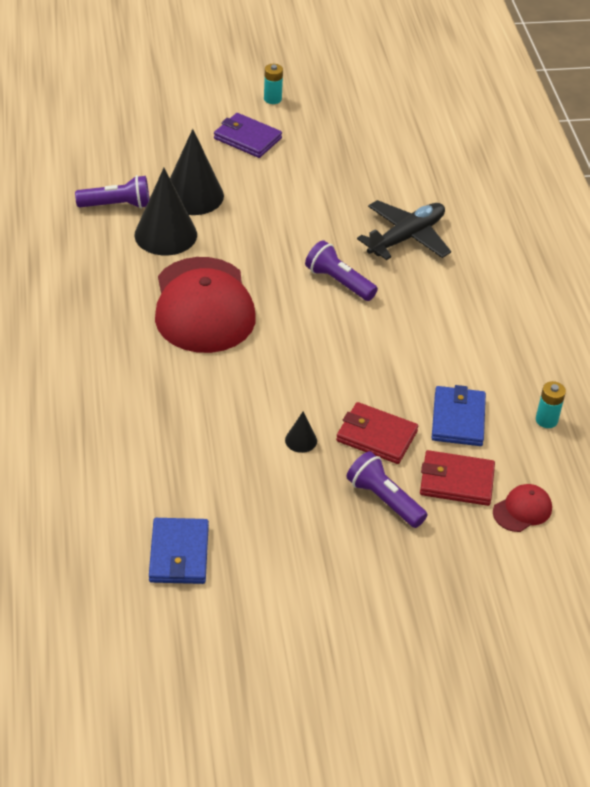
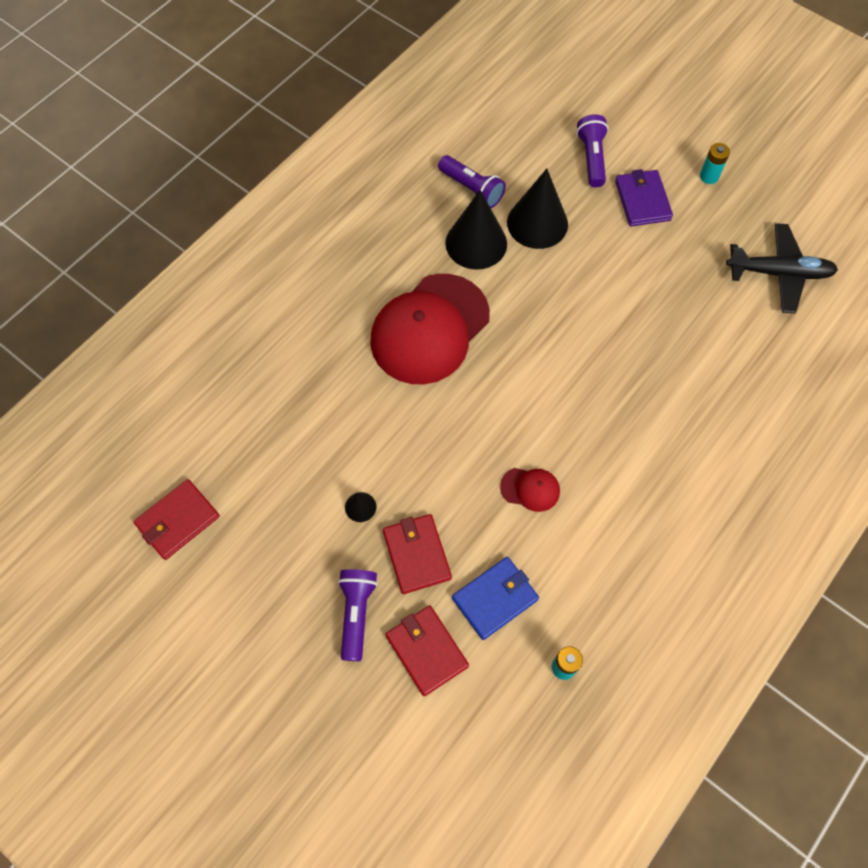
camera: 50 degrees right, 20 degrees up
blue wallet [149,518,209,584] -> red wallet [134,479,220,560]
purple flashlight [305,240,378,301] -> purple flashlight moved to [576,114,609,187]
black plane [357,200,451,260] -> black plane moved to [726,223,838,314]
red cap [493,484,552,532] -> red cap moved to [500,468,560,512]

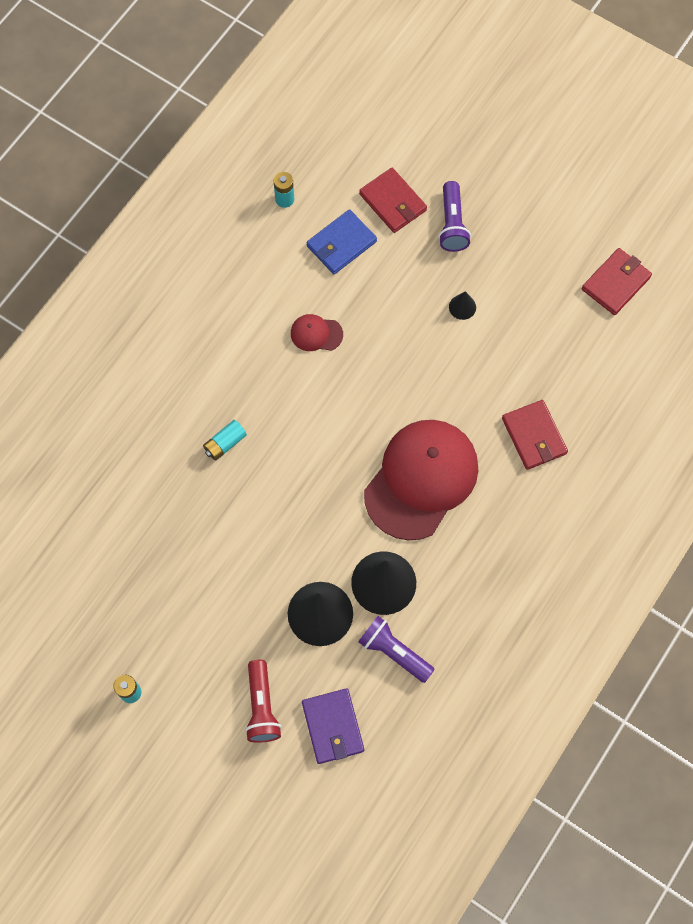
camera: 175 degrees right, 5 degrees up
red wallet [383,514,452,594] -> red wallet moved to [502,400,568,470]
purple flashlight [576,114,609,187] -> red flashlight [245,660,282,743]
purple wallet [615,169,673,226] -> purple wallet moved to [302,688,364,764]
black plane [726,223,838,314] -> none
none -> turquoise battery [203,420,247,461]

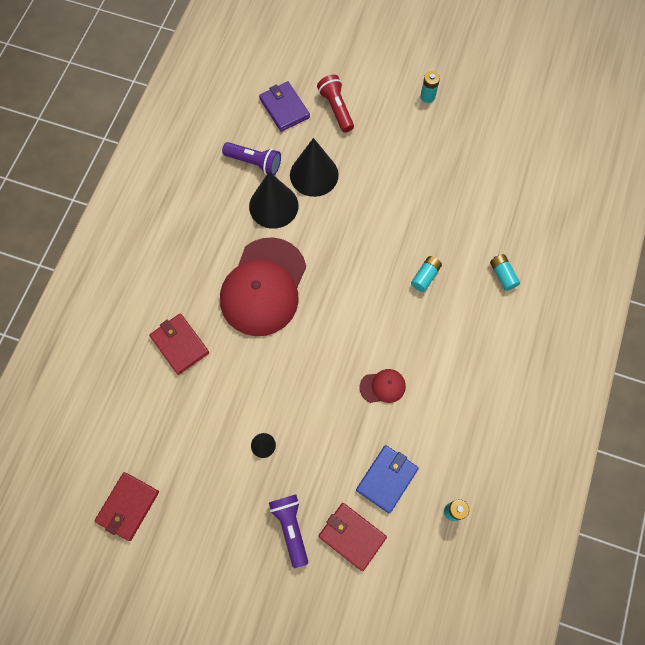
camera: 165 degrees right, 0 degrees up
none -> turquoise battery [490,254,520,291]

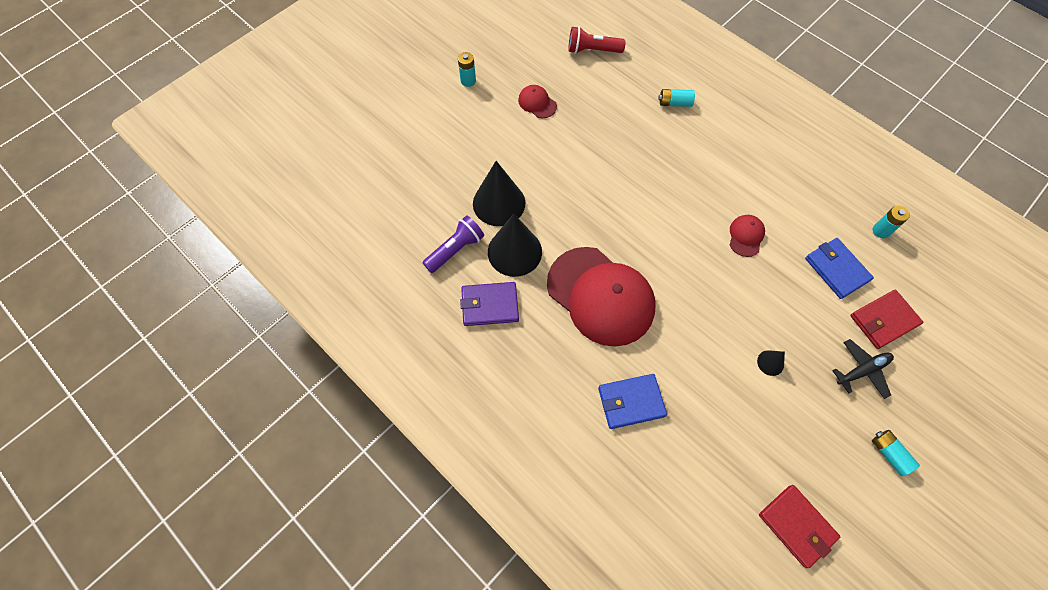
camera: 65 degrees left, 5 degrees down
red wallet [149,314,209,375] -> blue wallet [598,374,667,429]
purple wallet [259,81,310,132] -> purple wallet moved to [460,282,519,326]
purple flashlight [269,494,308,568] -> black plane [832,339,894,399]
red flashlight [317,75,354,133] -> red flashlight moved to [568,26,626,54]
turquoise battery [411,256,442,292] -> turquoise battery moved to [872,430,920,476]
none -> red cap [518,85,557,118]

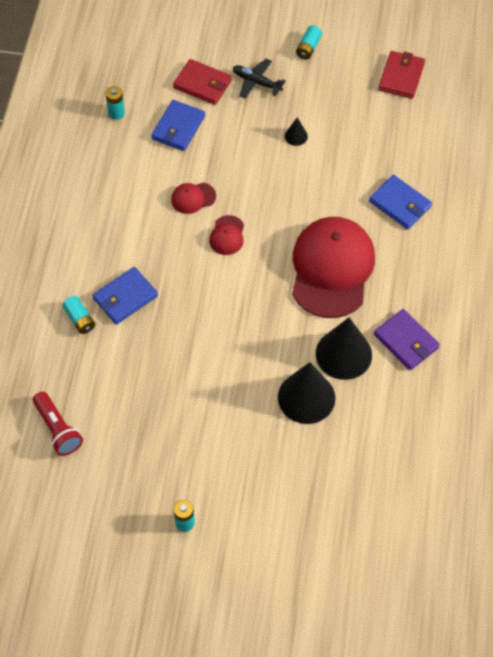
camera: 125 degrees left, 5 degrees down
purple flashlight [422,215,484,273] -> none
red cap [518,85,557,118] -> red cap moved to [209,215,244,255]
none -> blue wallet [92,267,158,325]

